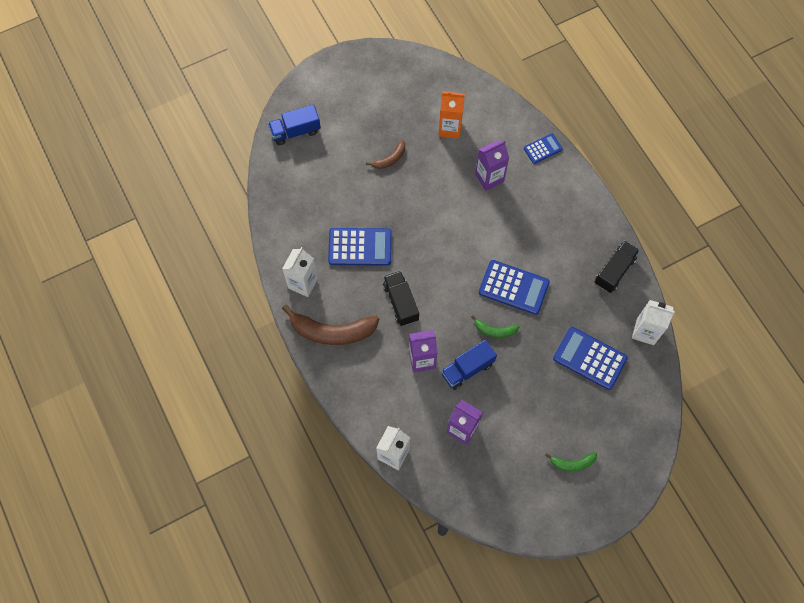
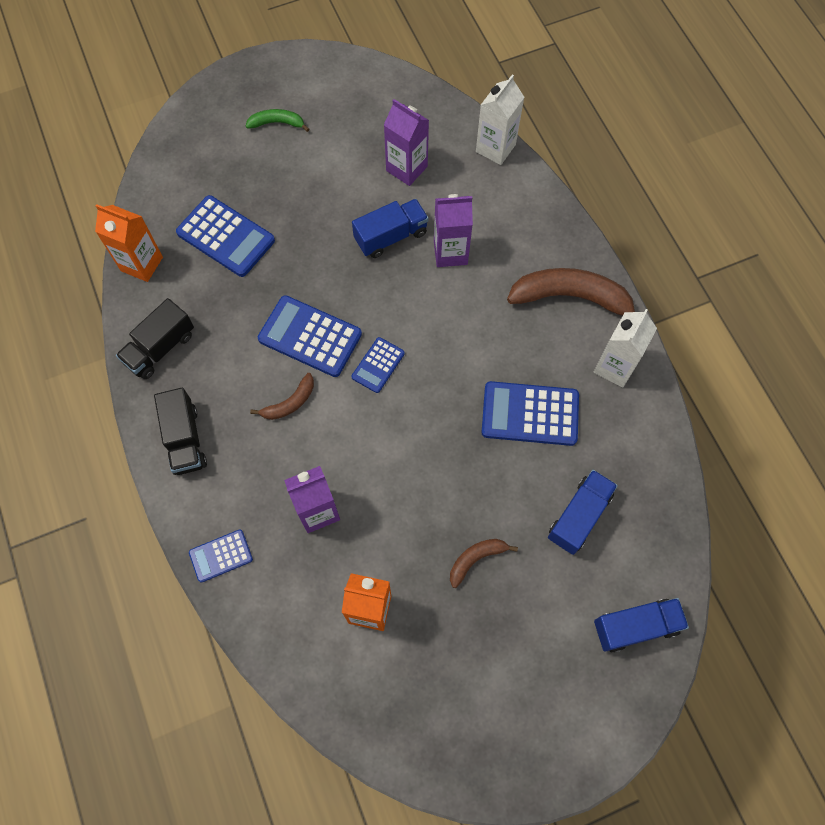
camera: 175 degrees left, 0 degrees up
black truck [383,271,419,326] -> black truck moved to [154,388,207,475]
green banana [471,315,520,338] -> none
white carton [632,300,675,345] -> orange carton [95,204,163,282]
none -> brown banana [250,373,314,420]
none -> blue calculator [352,337,405,393]
none -> blue truck [548,470,618,555]

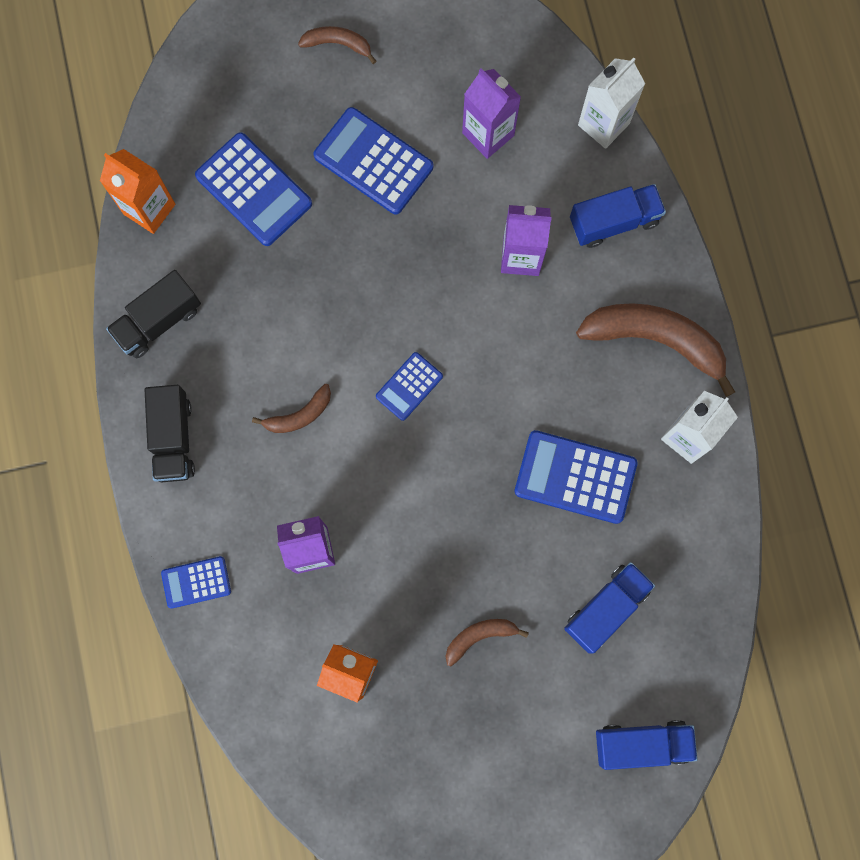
camera: 10 degrees right, 10 degrees up
green banana [246,109,309,132] -> brown banana [298,26,376,64]
blue calculator [258,295,362,377] -> blue calculator moved to [313,107,433,214]
blue truck [352,199,429,258] -> blue truck moved to [570,184,666,248]

